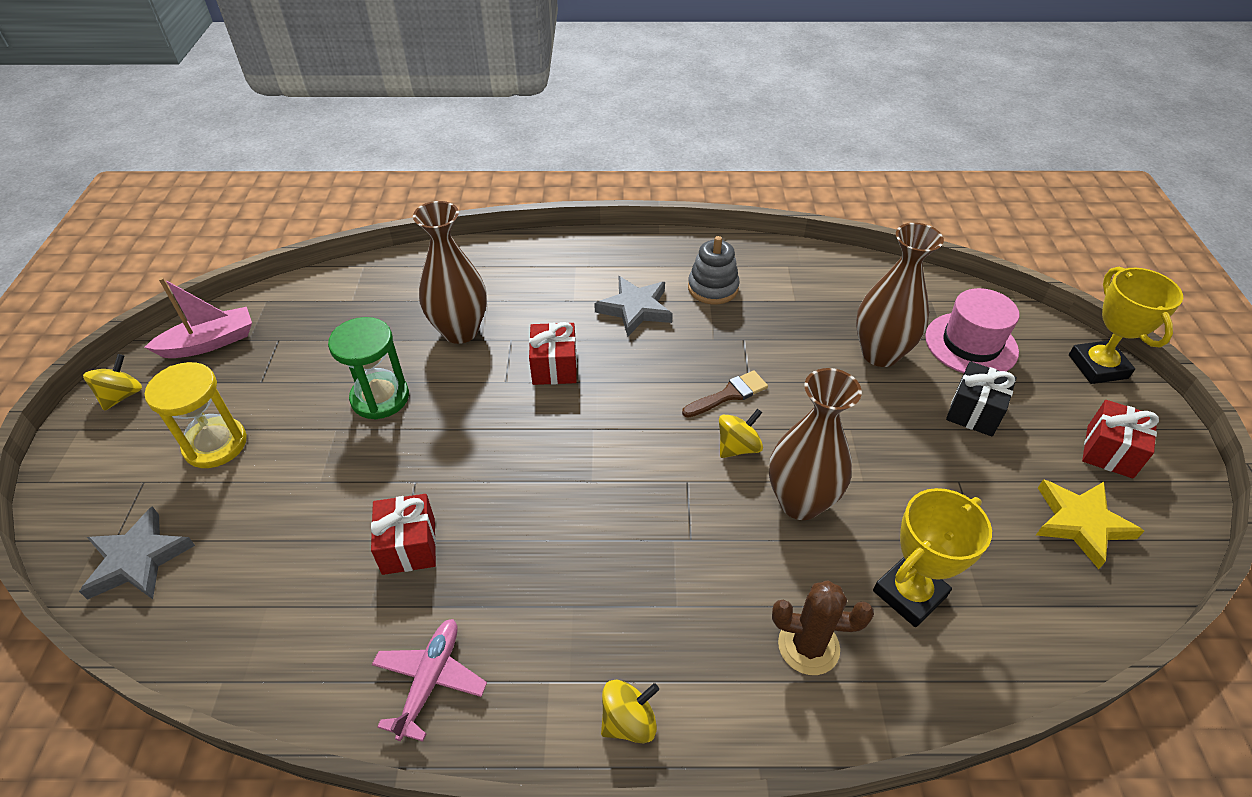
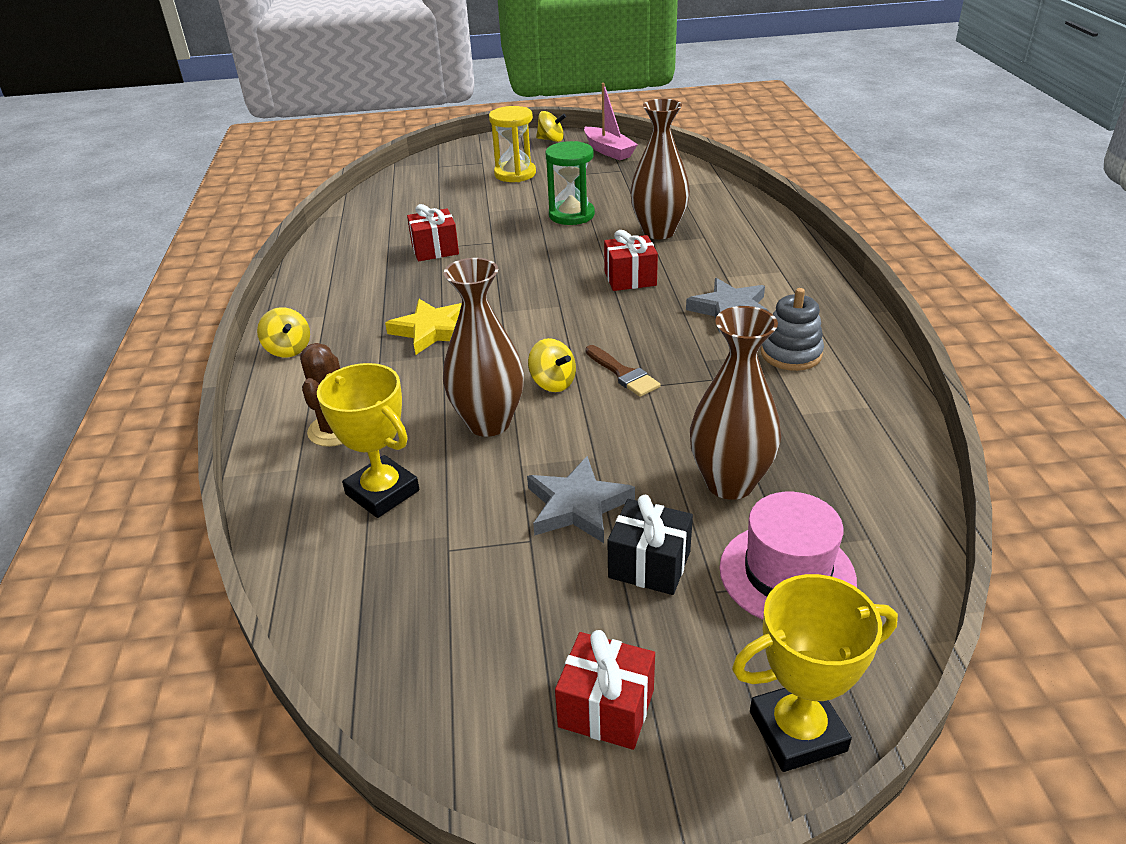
camera: 85 degrees right, 10 degrees down
grey star [79,506,195,600] -> grey star moved to [527,456,635,543]
pink plane [372,619,487,742] -> none
yellow star [1036,479,1144,569] -> yellow star moved to [385,299,462,355]

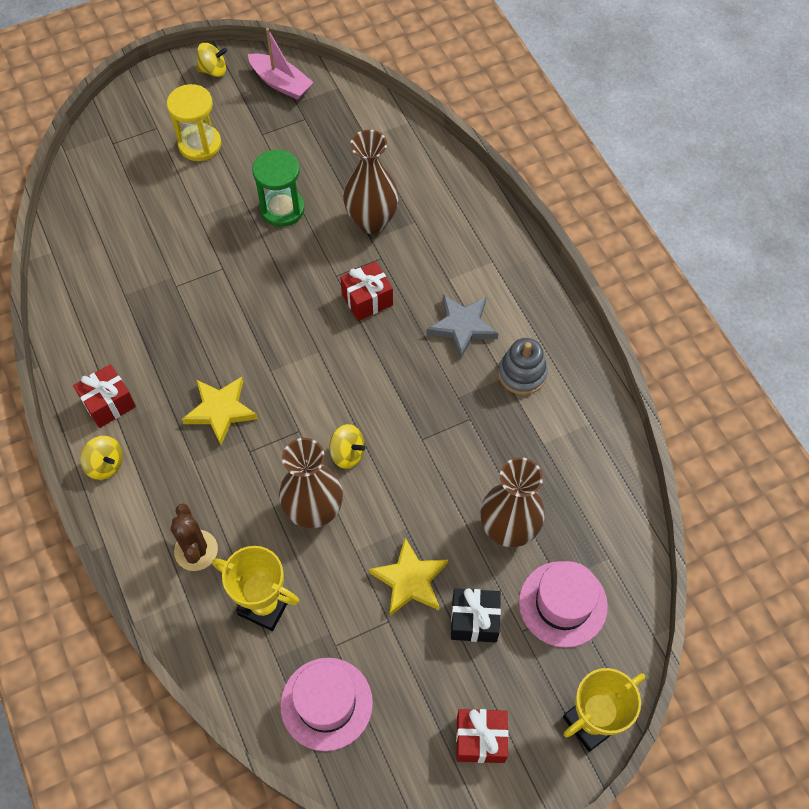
camera: 20 degrees left, 25 degrees up
red gift [407,204,459,261] -> red gift moved to [73,364,136,428]
grey star [527,456,635,543] -> yellow star [369,538,448,616]
brown brush [586,345,660,397] -> none
none -> pink hat [280,658,373,751]

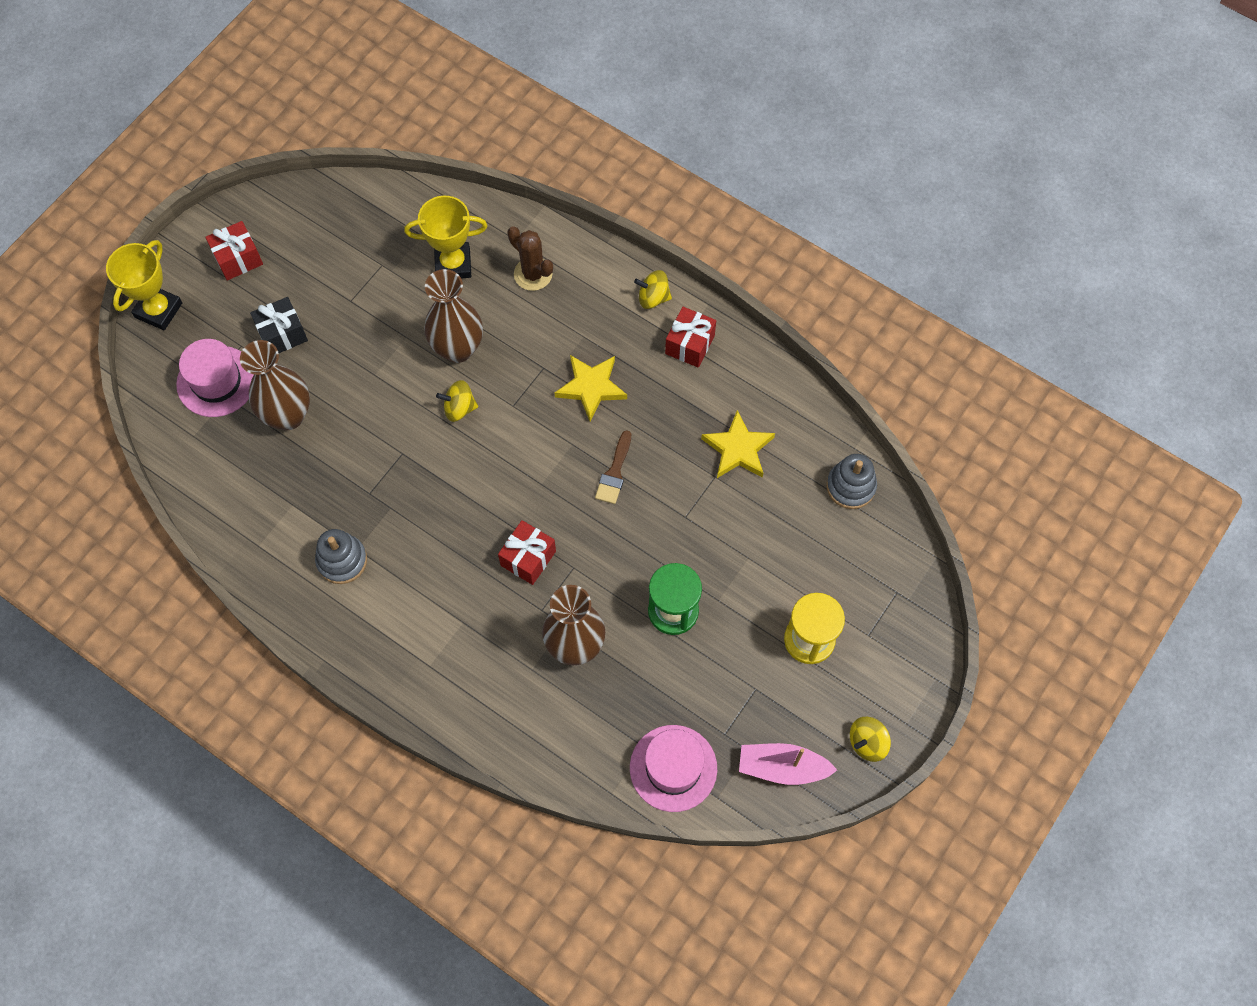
camera: 150 degrees right, 5 degrees up
pink hat [280,658,373,751] -> pink hat moved to [630,725,717,812]
yellow star [369,538,448,616] -> yellow star moved to [701,410,775,478]
grey star [426,295,498,359] -> none
none -> brown brush [595,430,631,504]
none -> grey stacking toy [827,454,877,509]

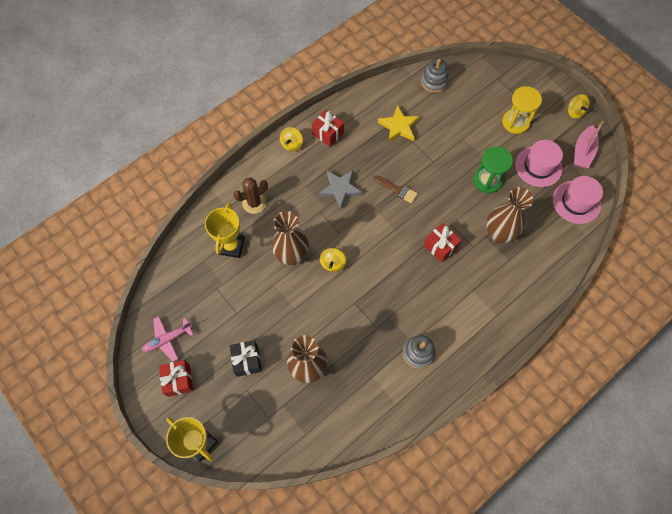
camera: 75 degrees left, 0 degrees up
pink hat [176,339,254,417] -> pink hat moved to [515,140,563,187]
yellow star [554,355,627,421] -> grey star [319,170,363,209]
none -> pink plane [142,316,194,362]

